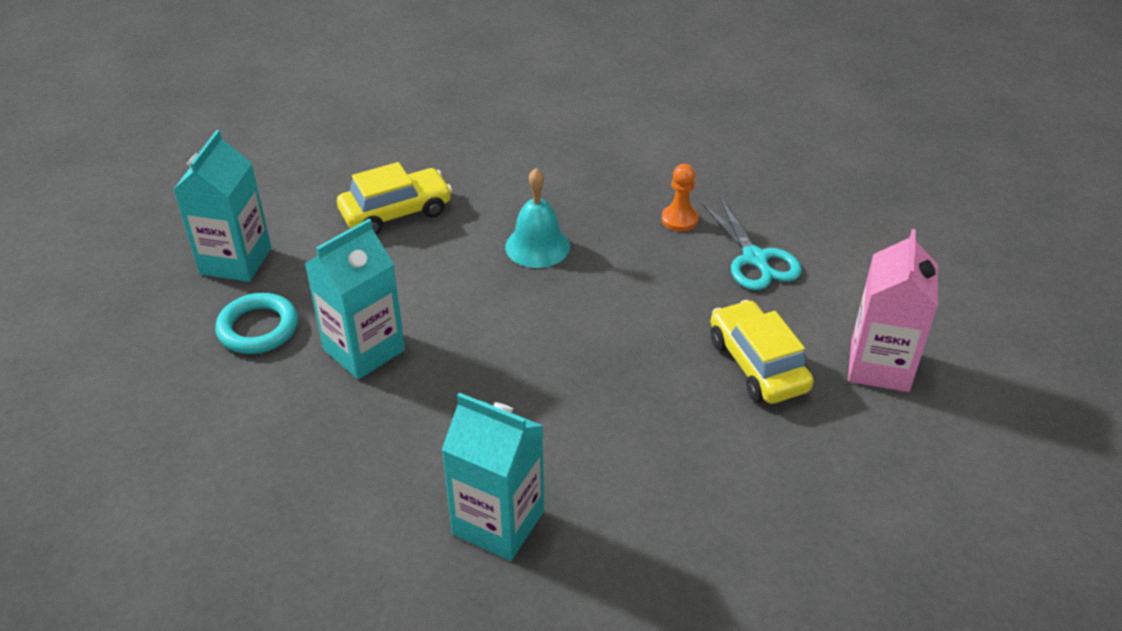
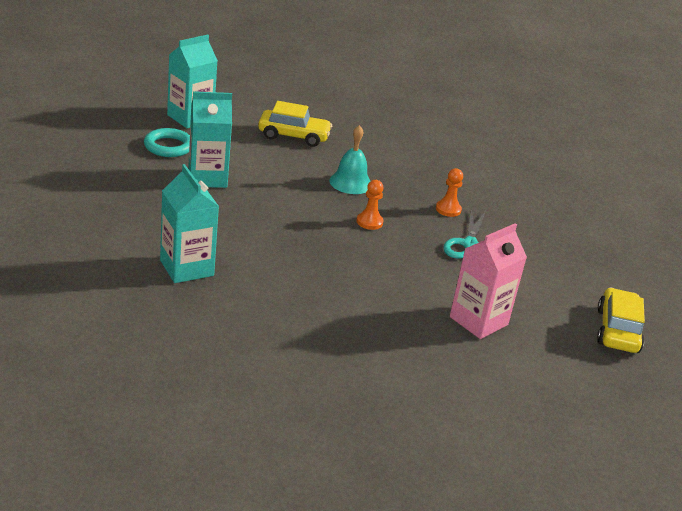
camera: 30 degrees right, 10 degrees down
yellow car [710,300,814,404] -> yellow car moved to [597,288,645,353]
none -> orange pawn [357,180,383,230]

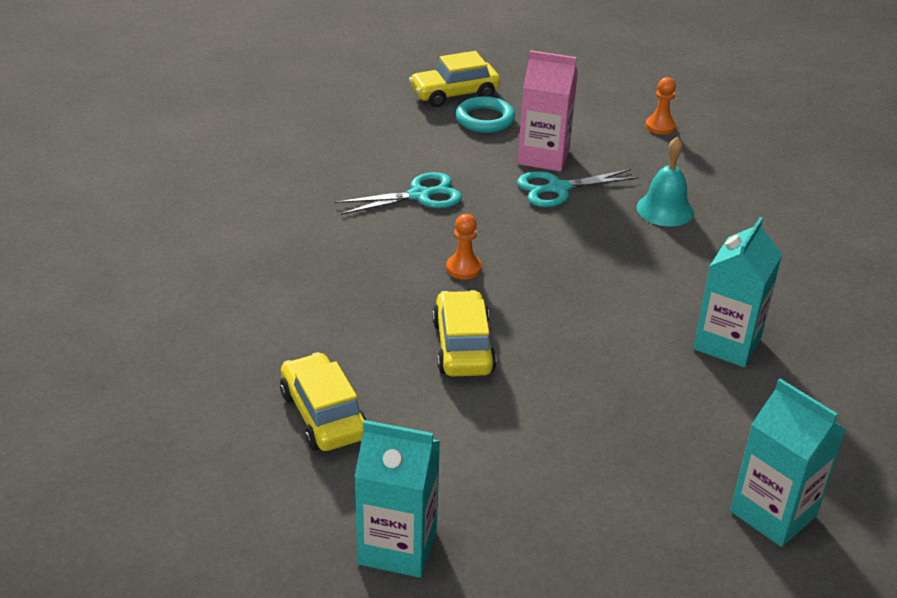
camera: 120 degrees left, 5 degrees up
turquoise ring [144,128,190,157] -> turquoise ring moved to [456,96,515,133]
turquoise carton [188,91,232,188] -> turquoise carton moved to [730,379,846,547]
turquoise bell [329,125,370,194] -> turquoise bell moved to [637,137,694,227]
orange pawn [436,168,463,217] -> orange pawn moved to [645,77,676,135]
none -> yellow car [432,290,496,377]
none -> turquoise scissors [517,169,639,207]

